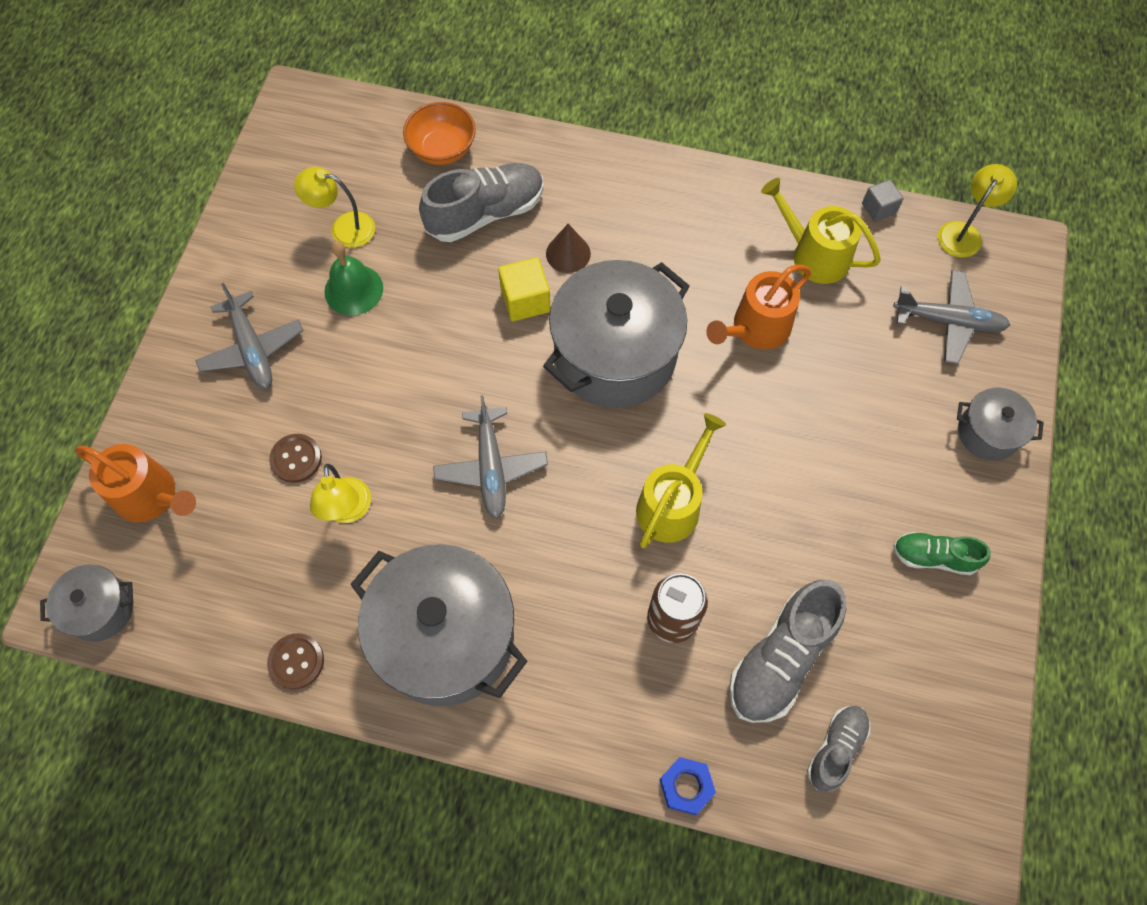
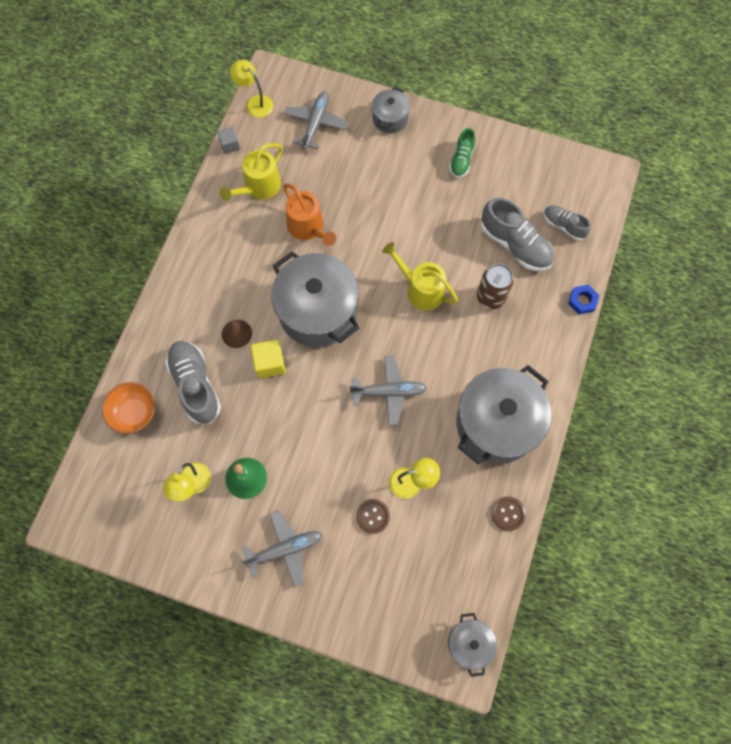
camera: 85 degrees left, 5 degrees up
orange watering can [75,444,196,522] -> none

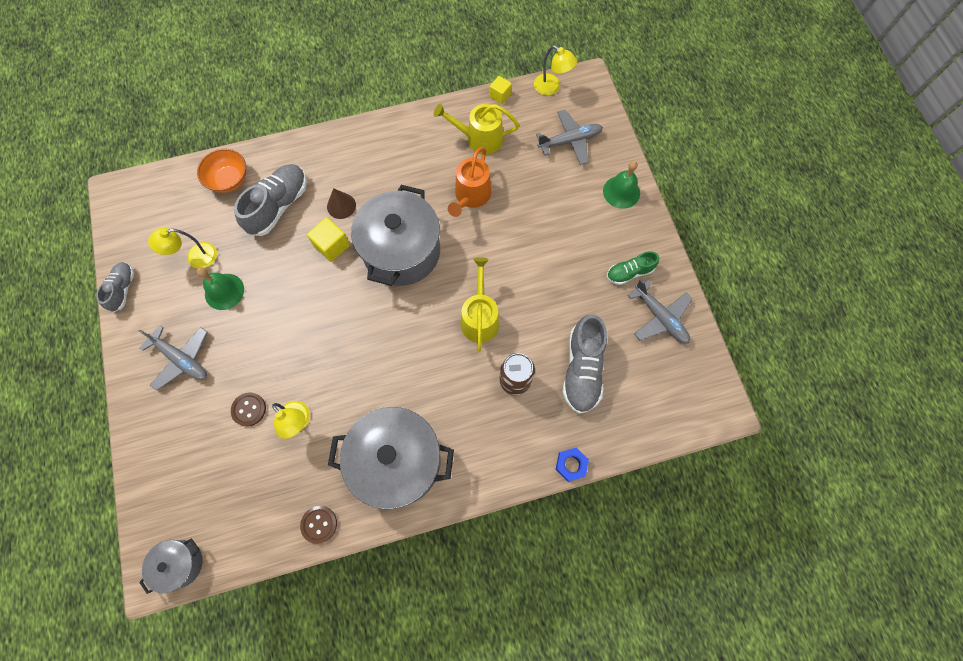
camera: 55 degrees right, 0 degrees up
grey cube [218,127,240,154] -> yellow cube [490,76,512,104]
yellow lamp [230,60,273,118] -> yellow lamp turned 120 degrees clockwise [534,46,577,95]
grey plane [350,356,427,425] -> grey plane moved to [628,279,693,344]
grey pot [372,87,410,133] -> green bell [603,161,640,209]
grey shoe [544,205,591,240] -> grey shoe moved to [96,262,134,312]

